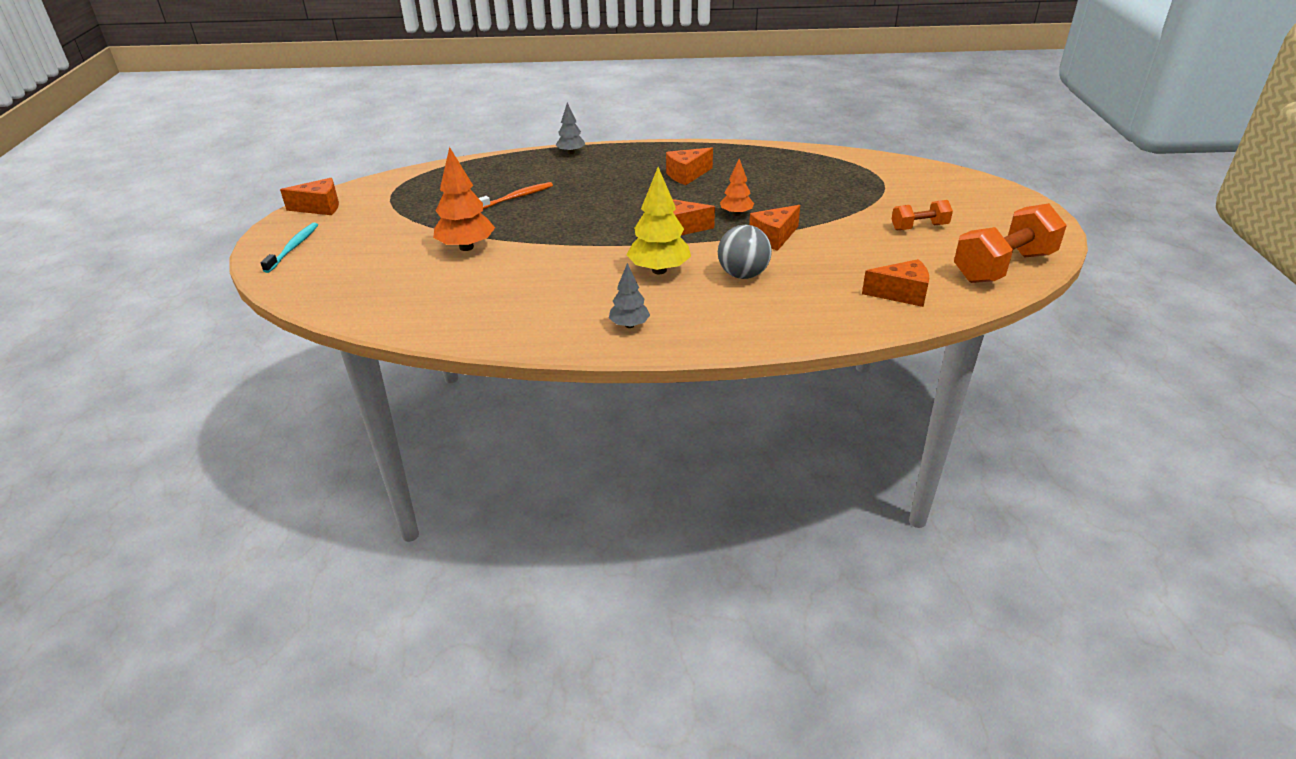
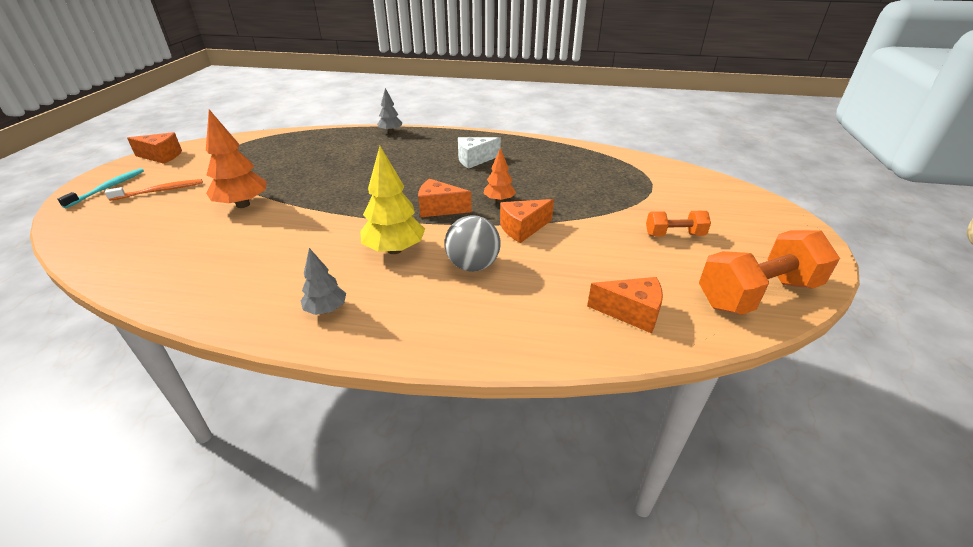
camera: 10 degrees right, 0 degrees up
orange toothbrush [479,182,553,209] -> orange toothbrush moved to [105,179,203,201]
orange cheese [666,147,713,185] -> white cheese [458,137,501,169]

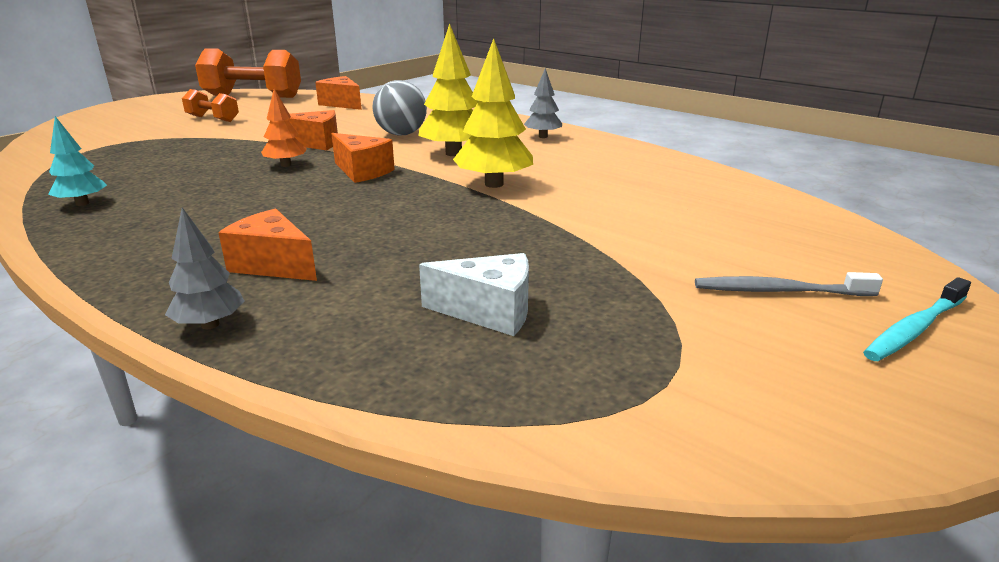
camera: 150 degrees left, 10 degrees down
orange toothbrush [105,179,203,201] -> grey toothbrush [695,272,883,296]
orange cheese [127,132,182,164] -> orange cheese moved to [218,209,317,281]
orange tree [206,110,267,208] -> none
white cheese [458,137,501,169] -> white cheese moved to [419,253,529,336]
none -> turquoise tree [48,116,107,206]
none -> yellow tree [453,38,533,188]

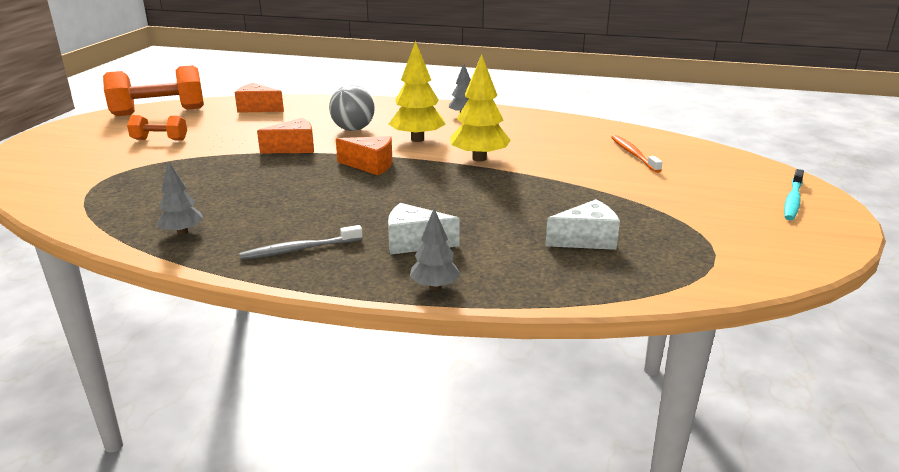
camera: 25 degrees left, 0 degrees up
turquoise tree [48,116,107,206] -> grey tree [156,161,203,235]
orange cheese [218,209,317,281] -> white cheese [388,203,460,255]
orange tree [261,89,307,167] -> none
grey toothbrush [695,272,883,296] -> grey toothbrush moved to [239,225,363,260]
none -> orange toothbrush [611,135,663,173]

